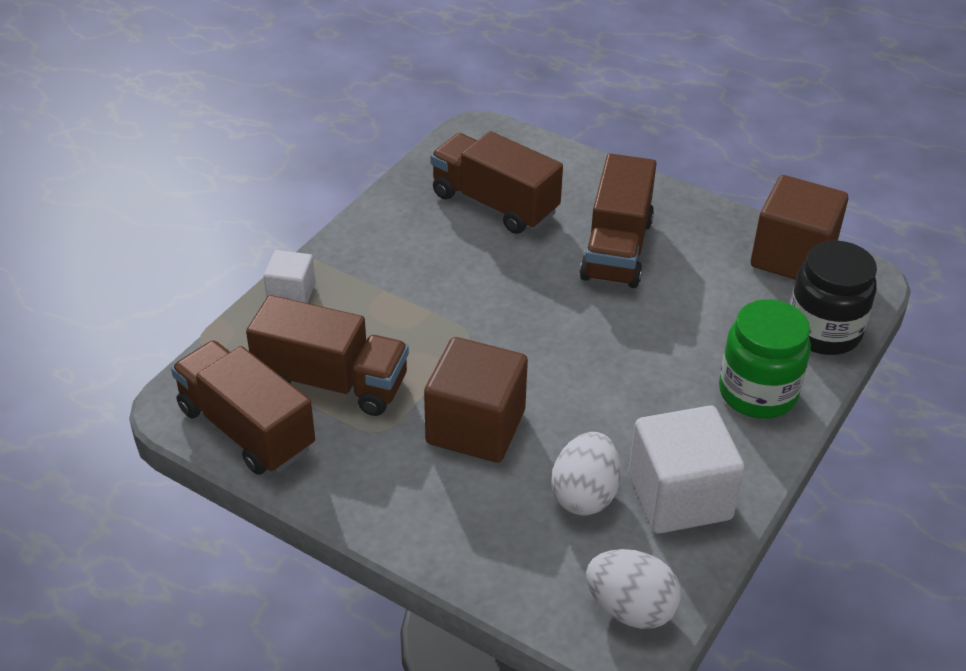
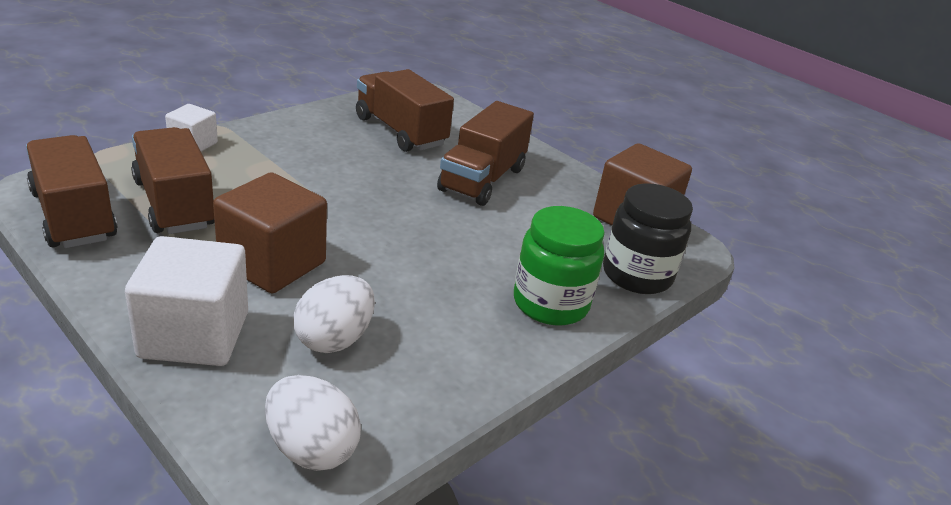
camera: 10 degrees right, 10 degrees down
brown truck [246,295,409,416] -> brown truck turned 150 degrees counterclockwise [131,127,215,234]
white cube [629,405,745,534] -> white cube moved to [125,236,248,366]

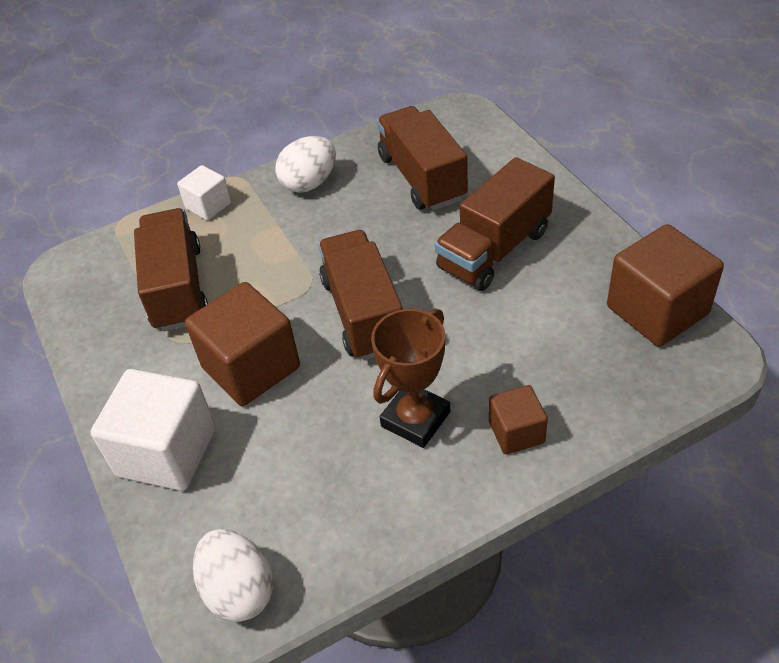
camera: 25 degrees right, 15 degrees up
brown truck [26,135,117,248] -> brown truck moved to [318,230,403,360]
white egg [293,275,375,353] -> white egg moved to [275,136,336,193]
green jar [514,206,605,326] -> brown cube [489,385,548,455]
black jar [603,183,693,294] -> none
none -> brown trophy [371,309,450,448]

